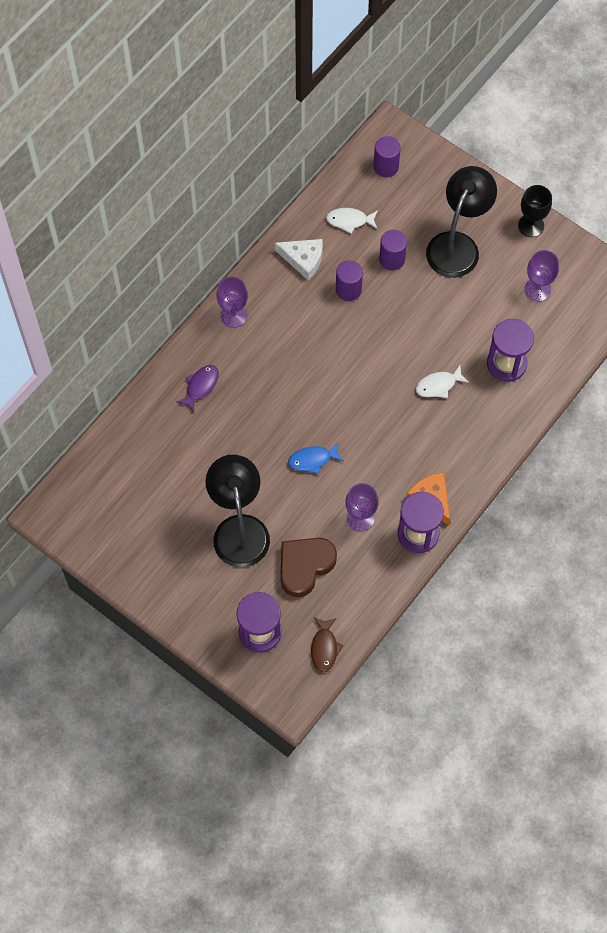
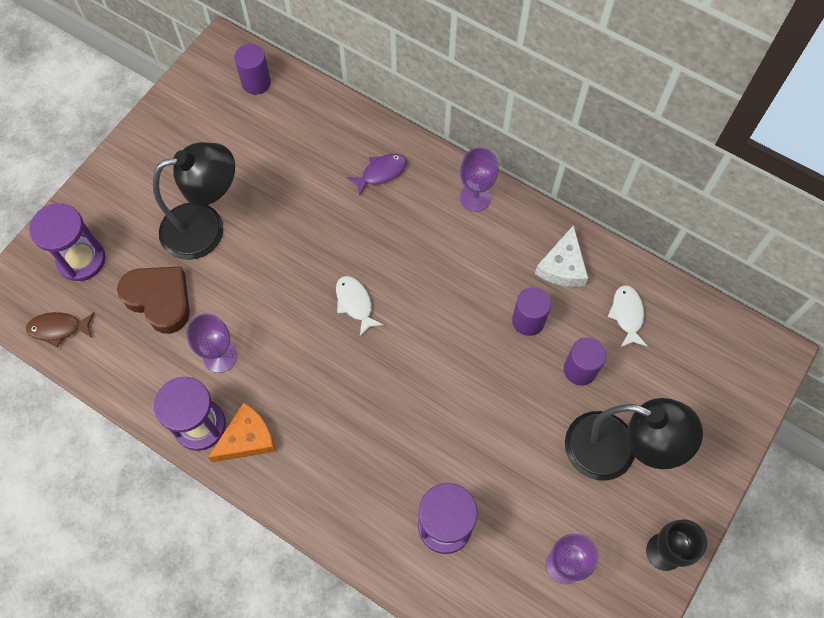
camera: 85 degrees right, 0 degrees up
purple fish [176,365,219,412] -> purple fish turned 60 degrees counterclockwise [347,154,407,196]
blue fish [288,442,344,474] -> none
purple cylinder [374,136,401,177] -> purple cylinder moved to [234,44,271,95]
white fish [415,365,469,398] -> white fish moved to [336,276,384,336]

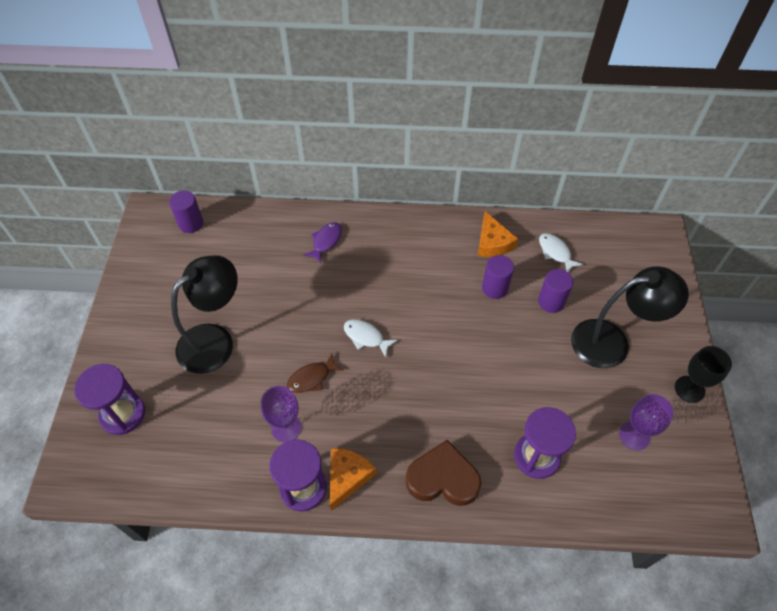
camera: 30 degrees left, 10 degrees down
brown fish [26,312,94,347] -> brown fish moved to [287,353,343,393]
brown heart [117,266,190,334] -> brown heart moved to [406,440,481,506]
purple goblet [460,148,498,212] -> none
white cheese [535,225,588,287] -> orange cheese [478,211,518,257]

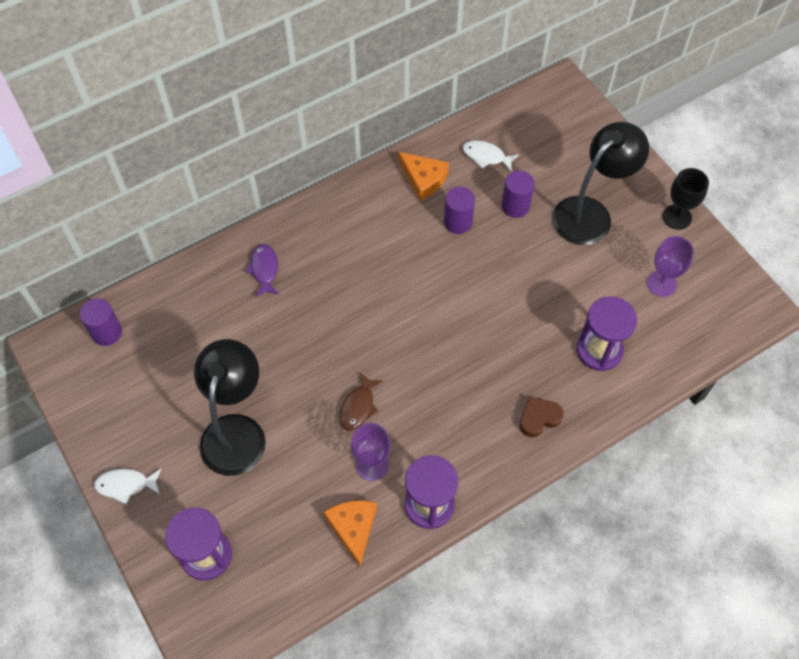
camera: 35 degrees left, 5 degrees up
orange cheese [330,448,376,511] -> orange cheese moved to [324,501,377,567]
white fish [344,319,398,358] -> white fish moved to [94,469,161,504]
brown heart [406,440,481,506] -> brown heart [519,397,564,437], size x0.61

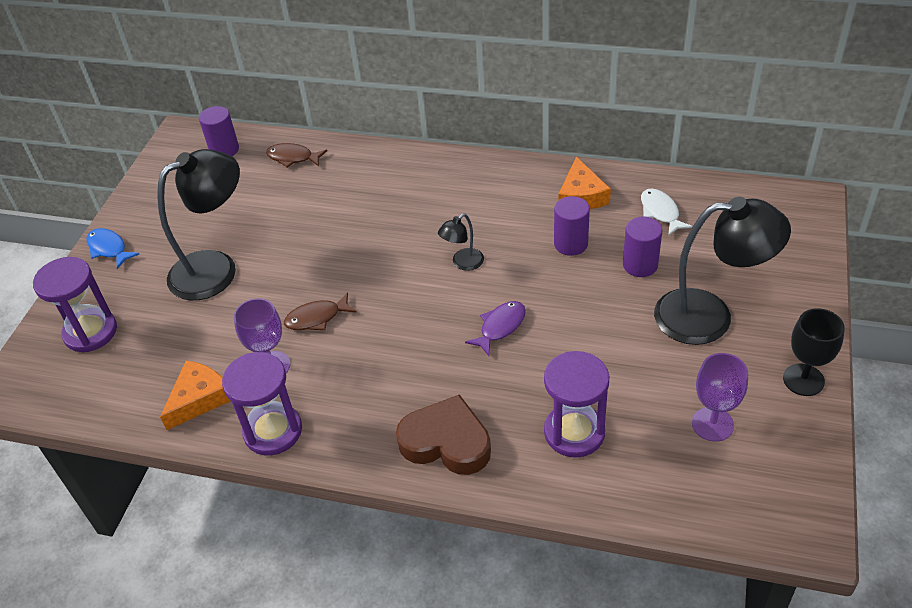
camera: 50 degrees right, 15 degrees down
white fish [94,469,161,504] -> blue fish [86,228,139,269]
purple fish [245,244,279,297] -> purple fish moved to [465,301,526,356]
brown heart [519,397,564,437] -> brown heart [396,394,491,475], size x1.64
none -> brown fish [266,143,327,168]
none -> black lamp [438,214,484,271]

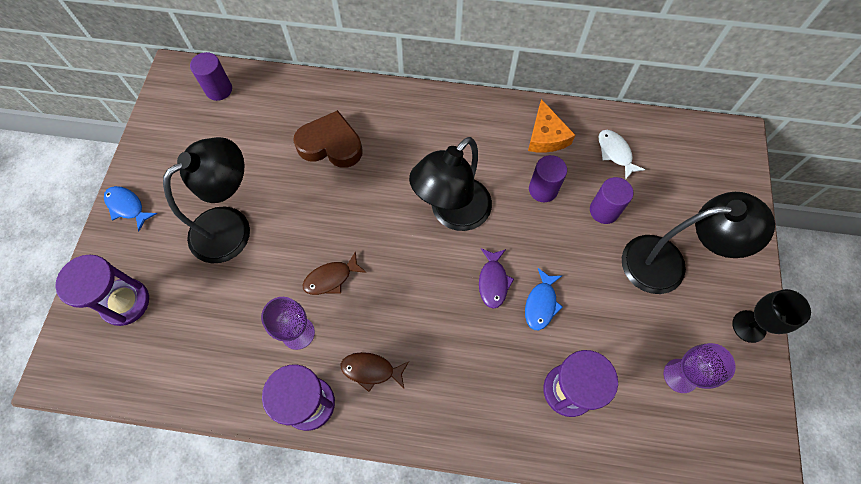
camera: 10 degrees left, 20 degrees up
orange cheese [160,361,231,430] -> none
brown fish [266,143,327,168] -> brown fish moved to [341,352,409,392]
brown heart [396,394,491,475] -> brown heart moved to [293,110,363,168]
black lamp [438,214,484,271] -> black lamp [409,137,492,231], size x2.21
purple fish [465,301,526,356] -> purple fish turned 150 degrees clockwise [479,248,514,309]
none -> blue fish [525,268,563,330]

